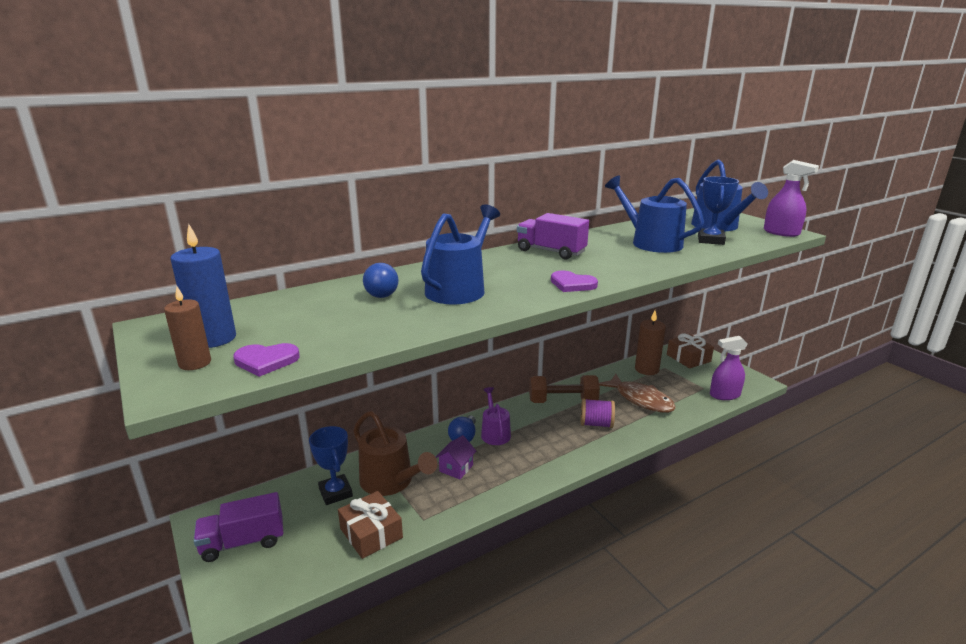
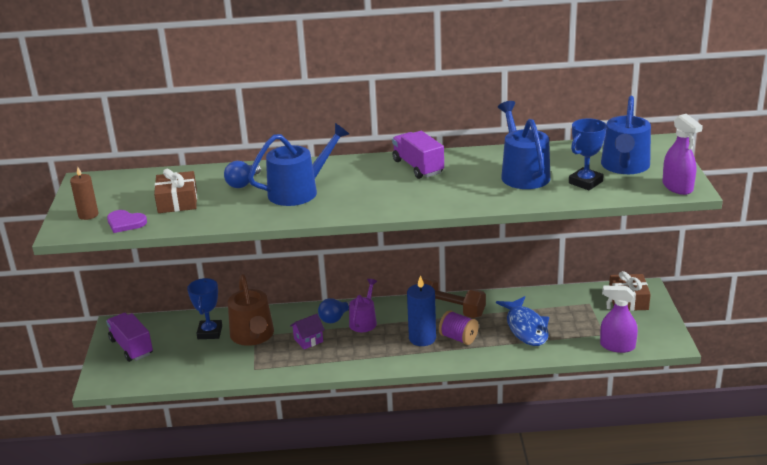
camera: 30 degrees right, 5 degrees up
blue candle [171,224,236,348] -> blue candle moved to [407,275,436,346]
purple truck [194,492,283,562] -> purple truck turned 45 degrees clockwise [106,313,153,362]
brown gift [338,491,403,559] -> brown gift moved to [154,169,197,213]
purple heart [551,270,598,292] -> none
brown fish [599,374,676,413] -> blue fish [496,296,549,346]
brown candle [635,311,666,375] -> none

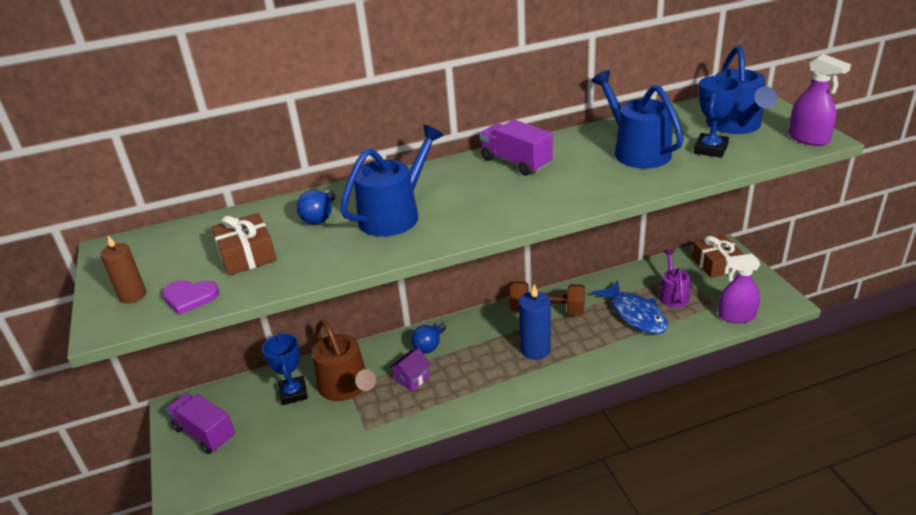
camera: 15 degrees left, 5 degrees up
purple watering can [349,279,377,332] -> purple watering can moved to [659,249,690,308]
purple spool [439,310,479,345] -> none

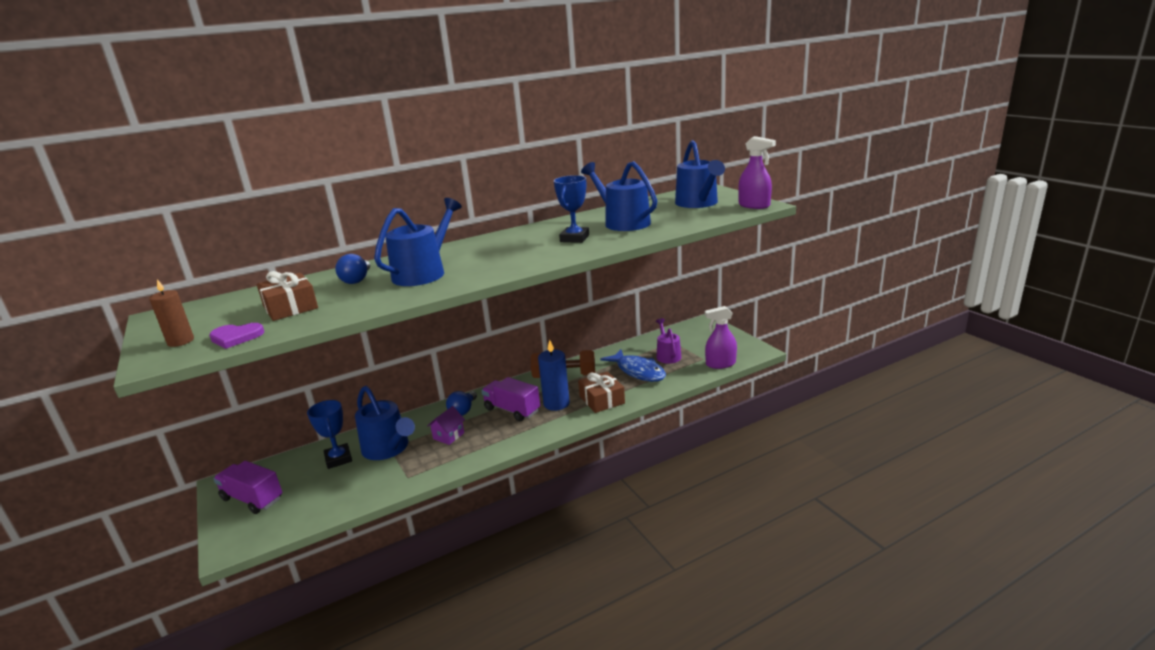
camera: 10 degrees left, 10 degrees down
brown watering can [312,320,376,401] -> blue watering can [355,386,415,460]
purple truck [479,119,553,176] -> purple truck moved to [481,377,540,421]
brown gift [692,235,745,278] -> brown gift moved to [578,371,625,413]
blue trophy [694,76,740,158] -> blue trophy moved to [554,175,589,243]

